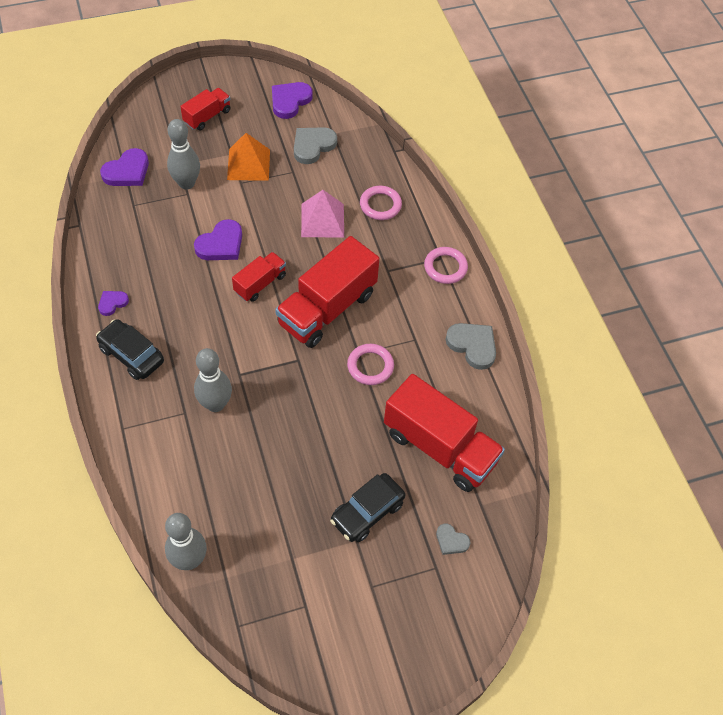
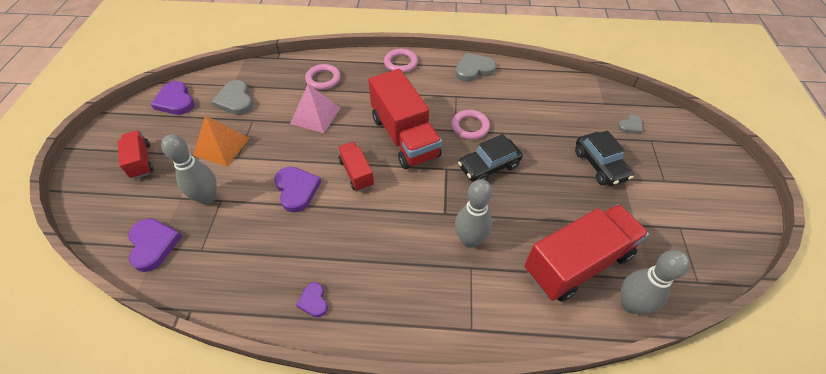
camera: 65 degrees left, 5 degrees down
black car [96,319,164,380] -> black car moved to [458,134,523,182]
red truck [384,374,505,492] -> red truck moved to [524,204,649,302]

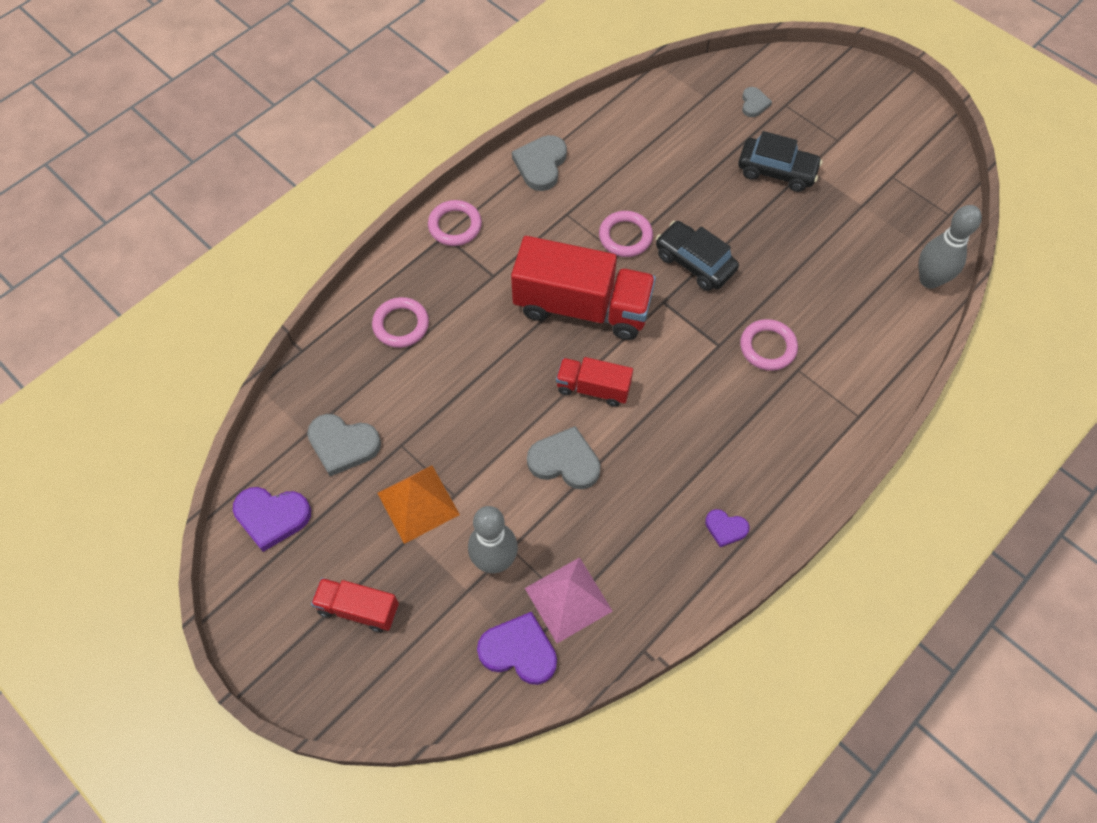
camera: 50 degrees left, 10 degrees up
purple heart [274,166,321,213] -> grey heart [527,426,601,489]
pink pyramid [290,84,340,133] -> pink pyramid moved to [525,557,613,643]
grey bowling pin [455,179,493,248] -> pink ring [740,319,798,371]
black car [458,134,523,182] -> black car turned 120 degrees clockwise [656,221,739,291]
red truck [524,204,649,302] -> none

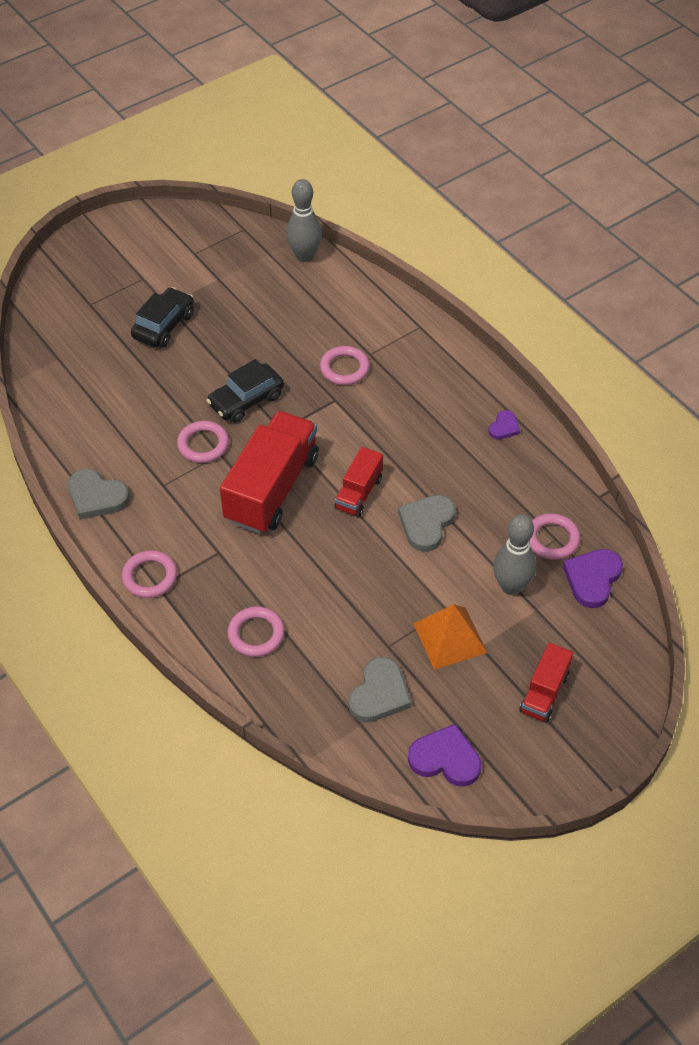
camera: 80 degrees left, 10 degrees down
purple heart [233,487,311,552] -> purple heart turned 90 degrees counterclockwise [408,724,482,787]
pink pyramid [525,557,613,643] -> pink ring [529,513,580,560]
grey heart [742,87,772,117] -> none

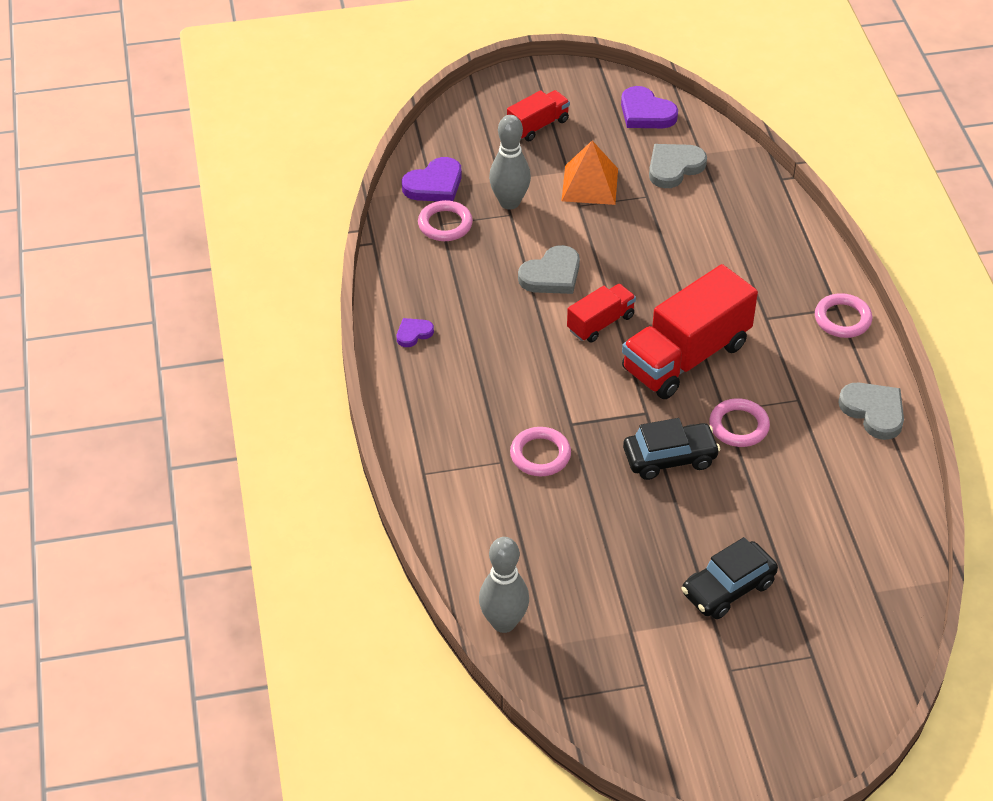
camera: 155 degrees left, 5 degrees down
pink ring [227,606,285,657] -> none

